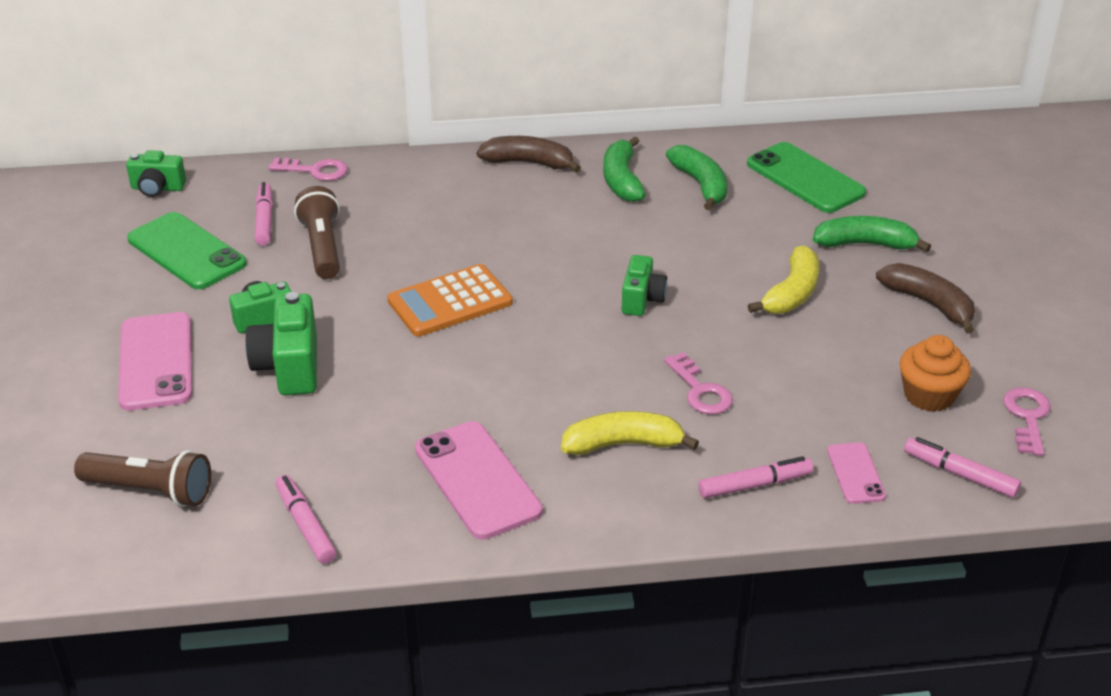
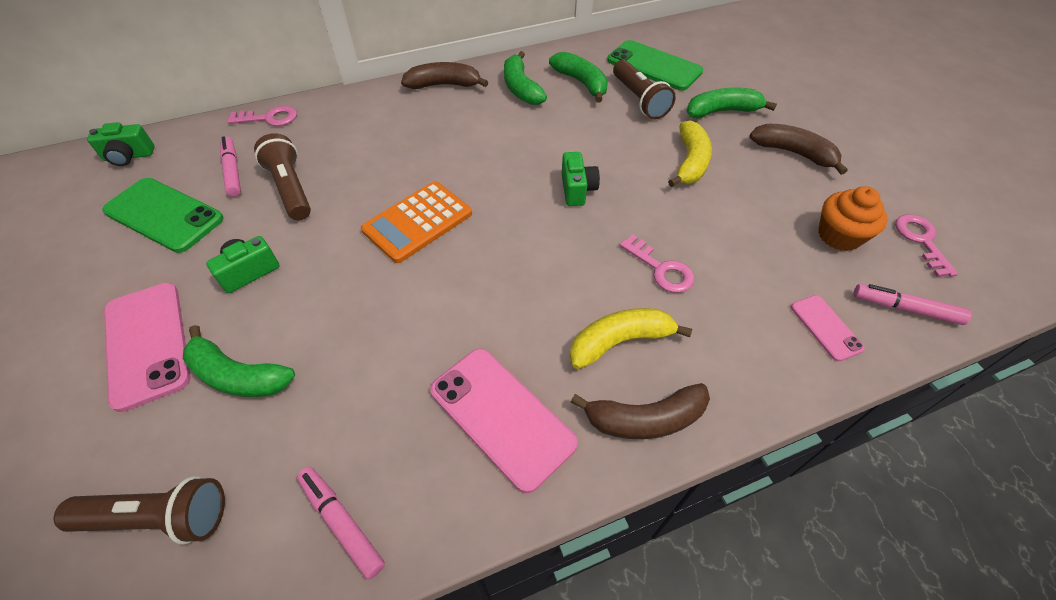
camera: 15 degrees left, 15 degrees up
green camera [245,292,317,396] -> none
pink marker [698,456,813,499] -> none
none -> green banana [183,325,295,397]
none -> brown banana [570,383,710,439]
none -> brown flashlight [613,60,676,119]

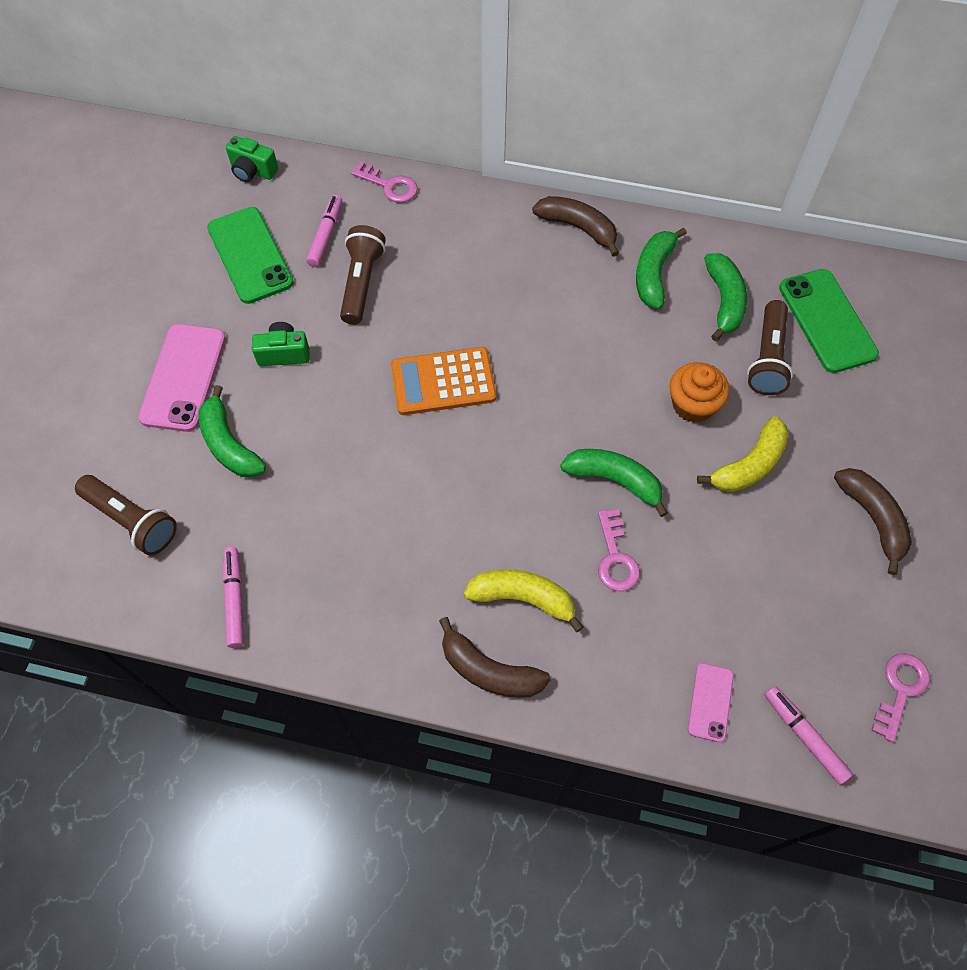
camera: 35 degrees right, 10 degrees up
pink phone [430,348,578,493] -> none
green camera [562,152,600,206] -> none
green banana [687,88,777,118] -> green banana moved to [560,449,668,517]
orange cupcake [818,186,888,251] -> orange cupcake moved to [669,362,730,423]

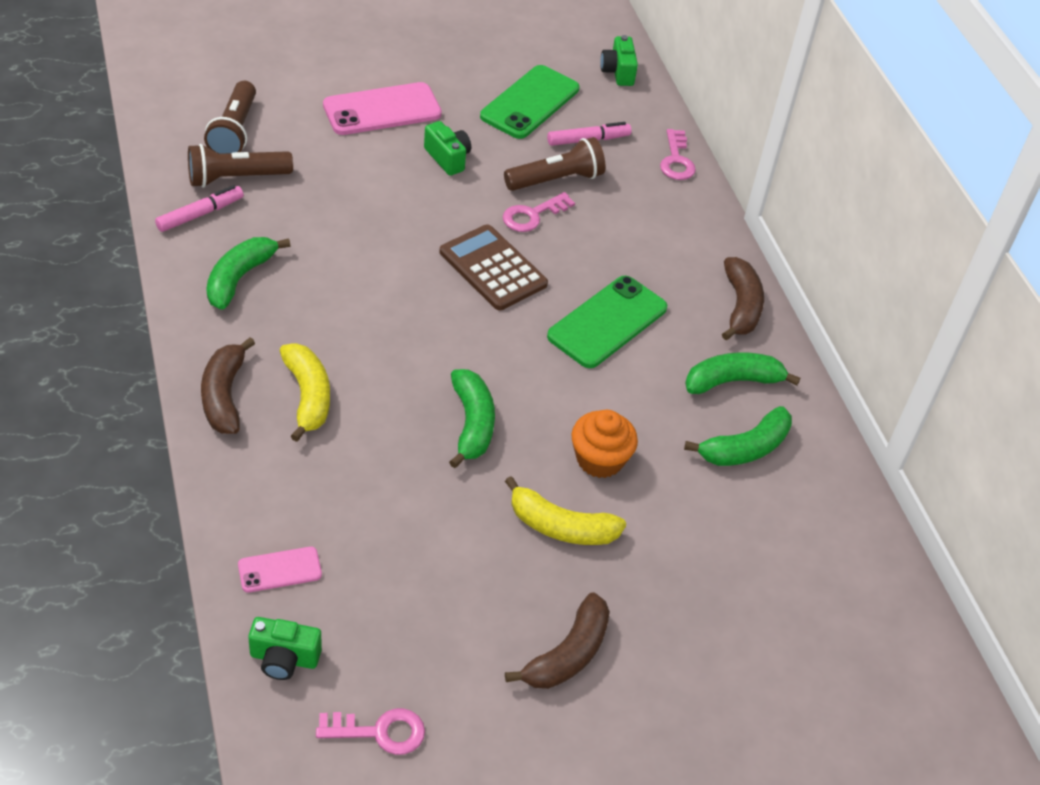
camera: 55 degrees right, 15 degrees down
green banana [198,385,266,477] -> green banana moved to [206,237,291,310]
orange calculator [391,347,496,415] -> brown calculator [439,224,548,310]
pink key [598,509,640,591] -> pink key moved to [503,192,575,232]
brown flashlight [747,300,793,395] -> brown flashlight moved to [188,144,293,188]
pink marker [765,686,853,785] -> green camera [248,617,322,680]
green phone [779,269,879,373] -> green phone moved to [547,276,667,368]

